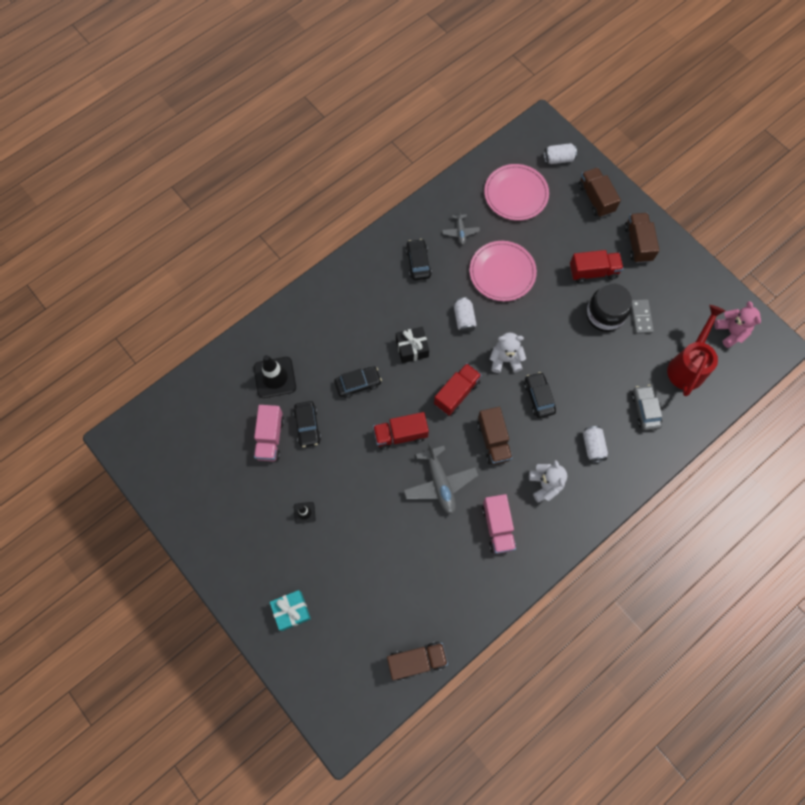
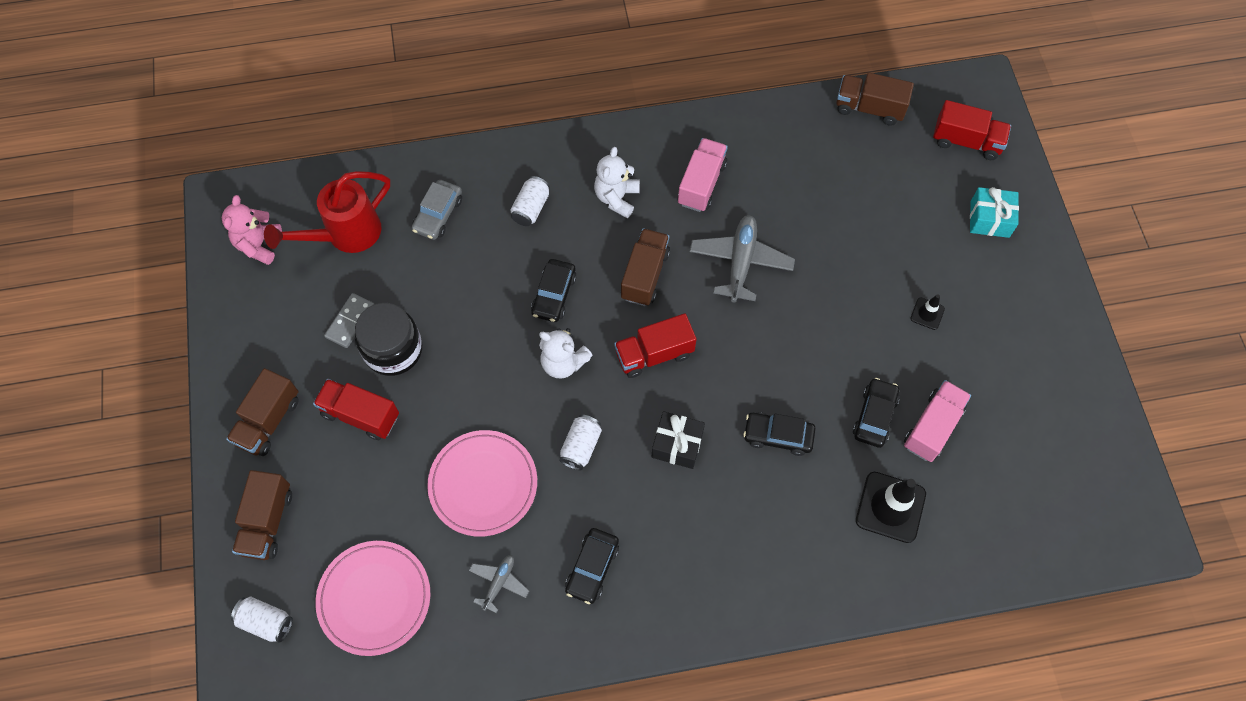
camera: 150 degrees left, 5 degrees down
red truck [373,412,429,450] -> red truck moved to [933,100,1011,160]

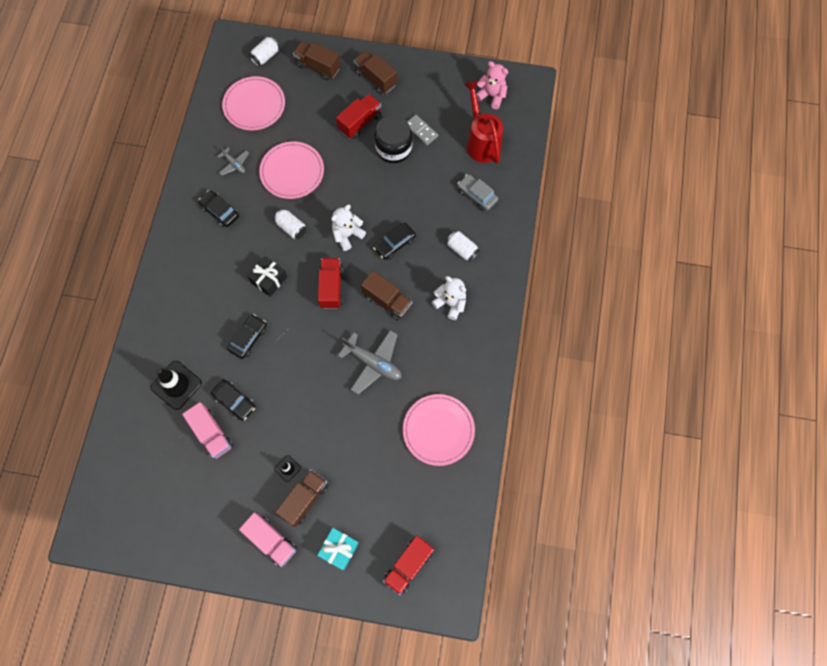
camera: 110 degrees right, 5 degrees up
black car [531,259,577,322] -> black car turned 75 degrees counterclockwise [373,223,416,260]
pink truck [678,138,728,212] -> pink truck moved to [239,513,297,567]
brown truck [836,73,914,126] -> brown truck moved to [275,469,328,527]
none -> pink plate [403,394,475,466]

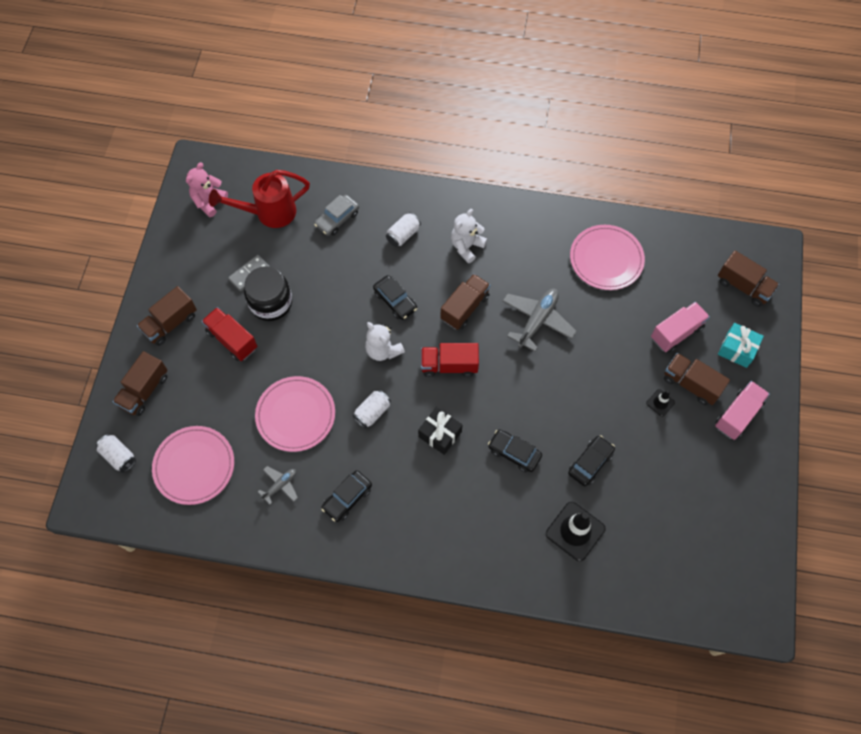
camera: 90 degrees left, 5 degrees down
pink truck [182,402,233,459] -> pink truck moved to [651,302,710,353]
red truck [383,535,434,595] -> brown truck [718,251,779,307]

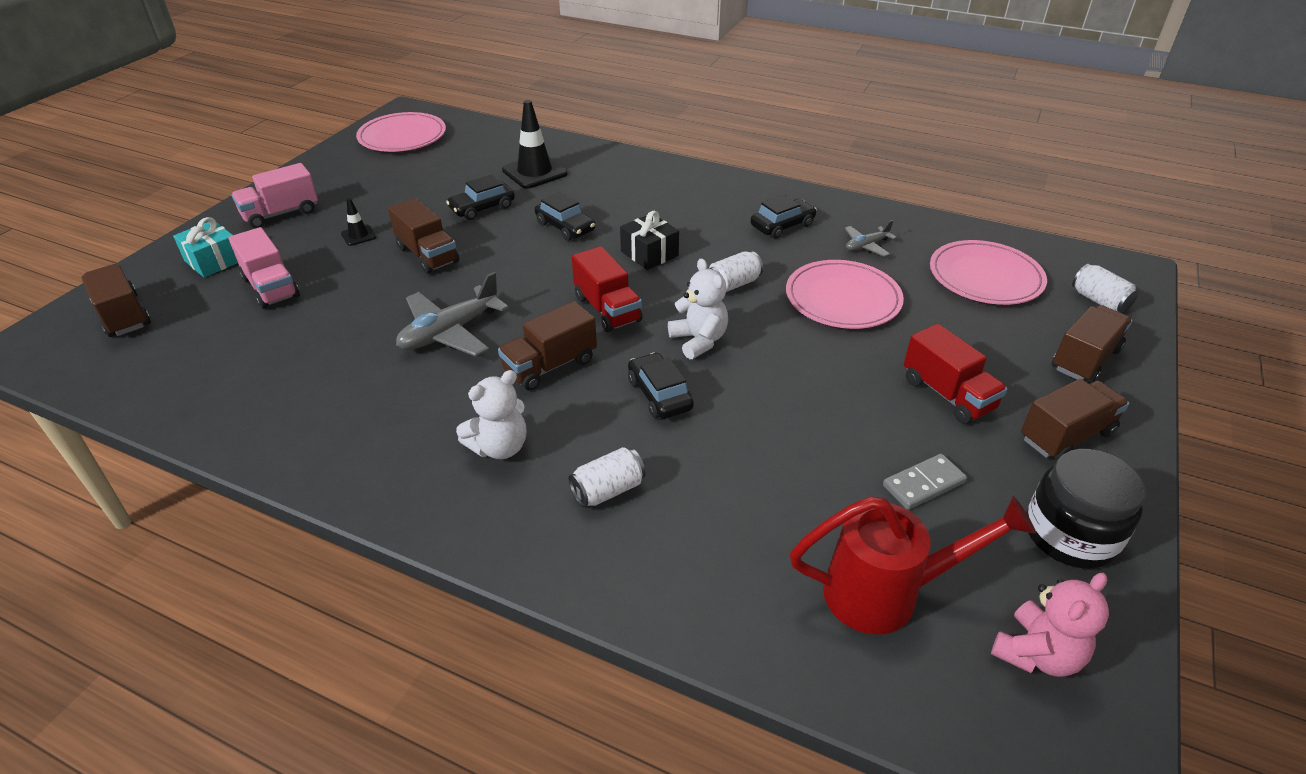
camera: 165 degrees left, 25 degrees down
black jar [244,266,292,321] -> black jar moved to [1026,449,1146,569]
grey car [314,195,359,236] -> none
red truck [421,343,479,377] -> red truck turned 45 degrees clockwise [572,246,643,332]
pink plate [570,225,645,290] -> pink plate moved to [356,112,446,152]
pink truck [651,302,710,353] -> pink truck turned 105 degrees counterclockwise [229,227,300,309]
brown truck [664,353,730,405] -> brown truck moved to [388,198,459,274]

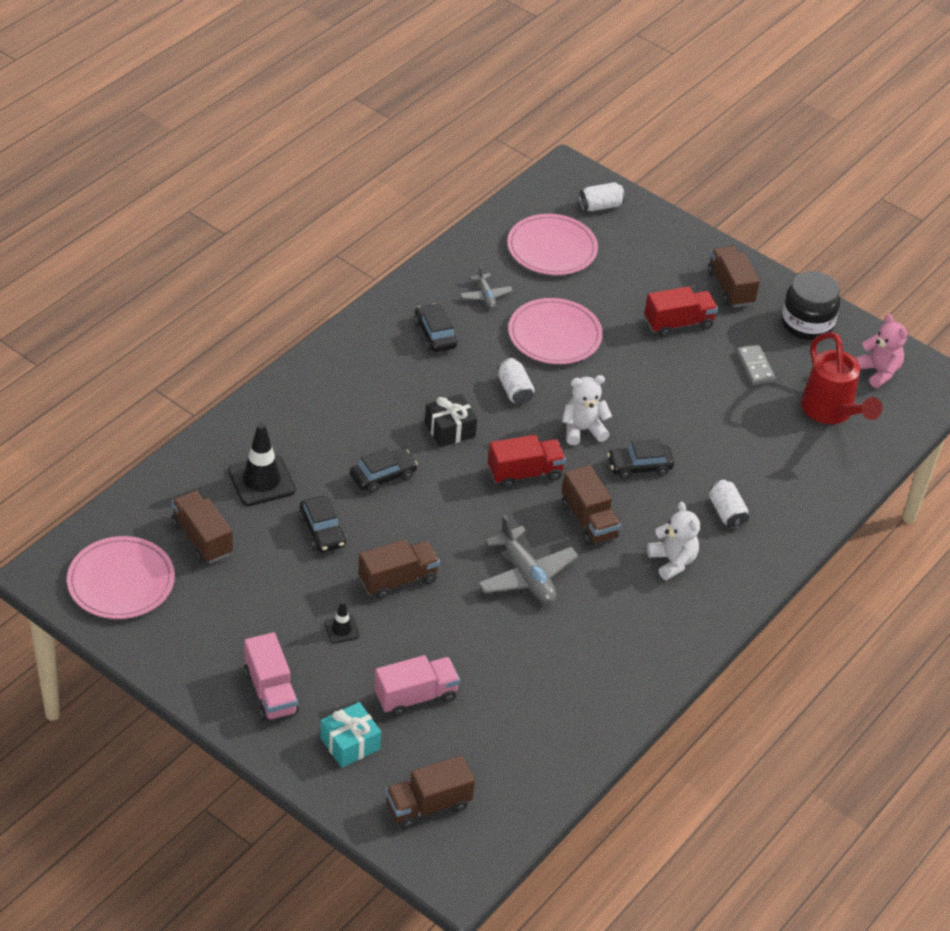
camera: 80 degrees left, 5 degrees up
red watering can [790,496,1036,634] -> red watering can turned 150 degrees clockwise [801,332,882,424]
brown truck [1051,305,1133,383] -> brown truck moved to [171,491,233,563]

